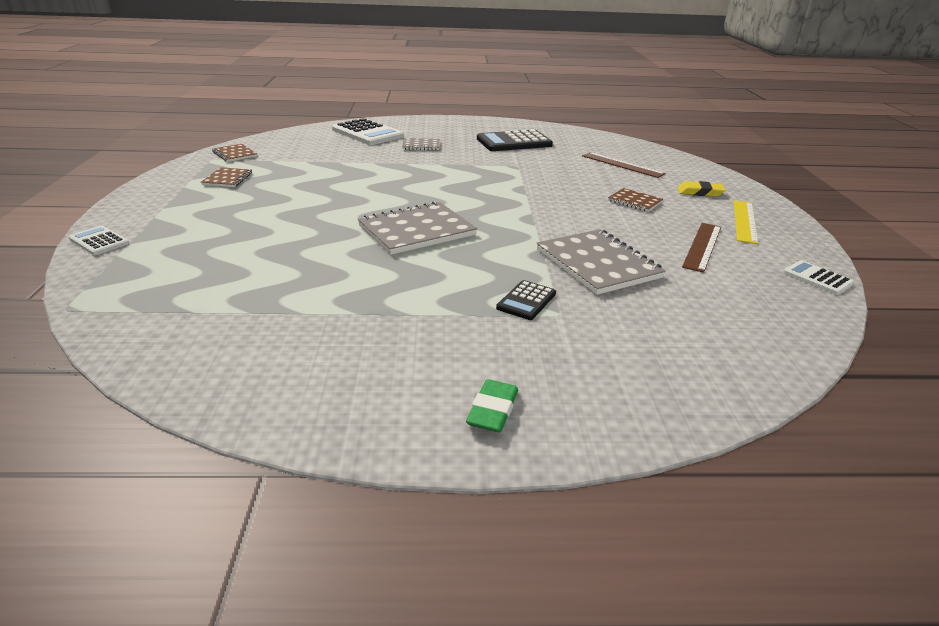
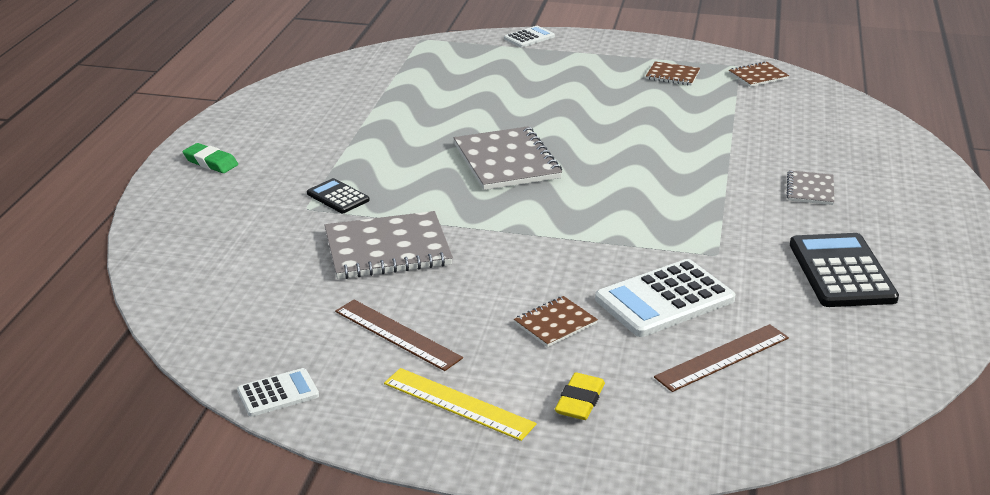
camera: 105 degrees right, 0 degrees up
white calculator [332,118,403,145] -> white calculator moved to [595,259,735,337]

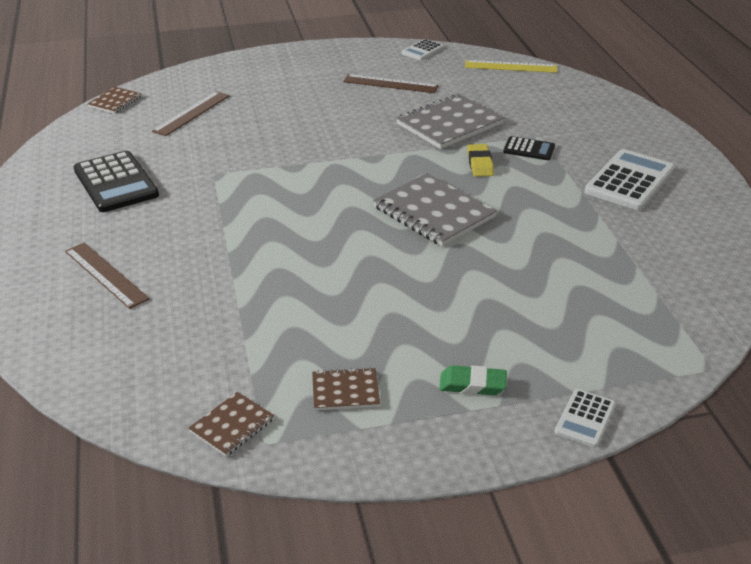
camera: 155 degrees right, 5 degrees up
green eraser [183,143,238,173] -> green eraser moved to [439,365,507,395]
yellow ruler [384,368,537,441] -> yellow ruler moved to [465,60,557,73]
brown notebook [514,296,598,347] -> brown notebook moved to [88,87,142,114]
yellow eraser [555,373,605,420] -> yellow eraser moved to [467,144,494,177]
white calculator [595,259,735,337] -> white calculator moved to [585,149,675,210]
grey notebook [787,170,834,205] -> none
none -> brown ruler [65,242,150,309]

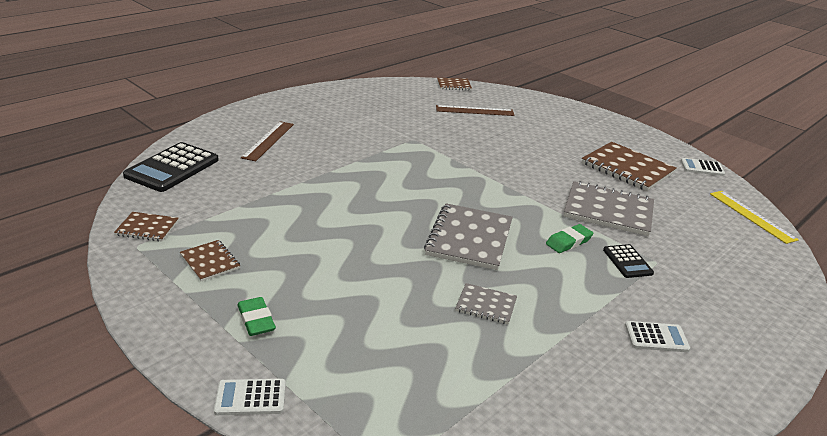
camera: 55 degrees right, 5 degrees down
black calculator [73,151,159,212] -> black calculator moved to [123,142,219,192]
brown ruler [343,74,439,93] -> brown notebook [582,142,677,191]
yellow eraser [467,144,494,177] -> green eraser [546,224,593,253]
white calculator [585,149,675,210] -> white calculator [625,321,690,352], size x0.53
none -> grey notebook [455,283,517,324]

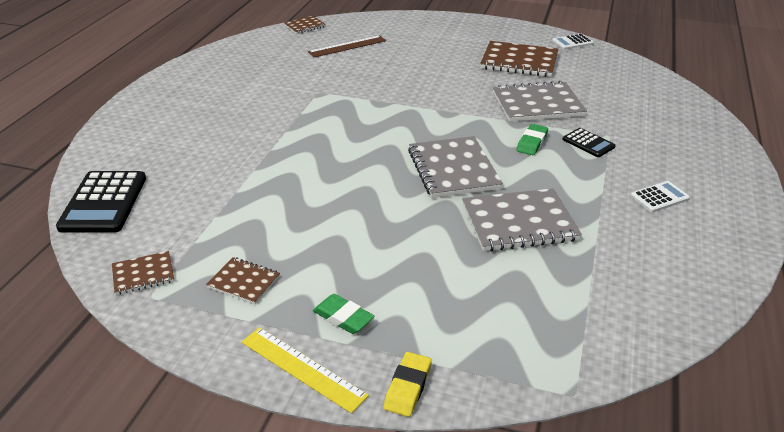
camera: 25 degrees left, 5 degrees up
white calculator [214,379,286,415] -> yellow eraser [384,352,432,417]
brown ruler [241,121,294,161] -> none
grey notebook [455,283,517,324] -> grey notebook [462,188,582,251], size x1.91
yellow ruler [710,191,799,244] -> yellow ruler moved to [242,327,369,414]

